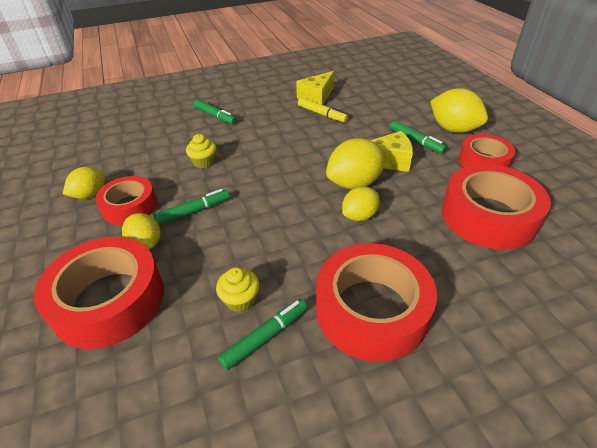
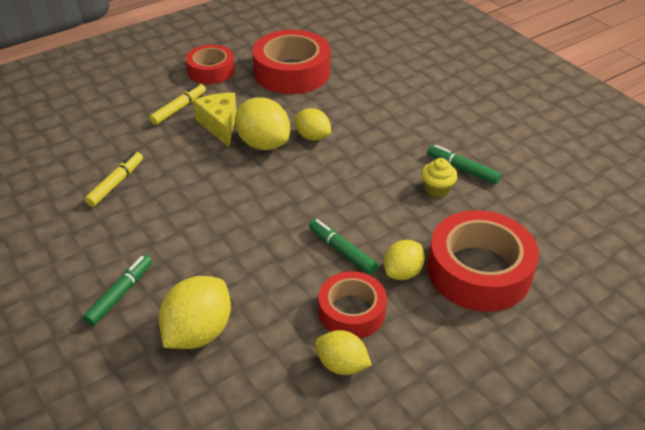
camera: 105 degrees left, 0 degrees up
yellow cupcake [186,134,216,168] -> none
yellow cheese [296,71,334,105] -> none
red tape [316,243,437,362] -> none
green marker [390,121,447,154] -> yellow marker [149,83,206,125]
yellow lemon [430,88,488,133] -> yellow lemon moved to [159,276,231,349]

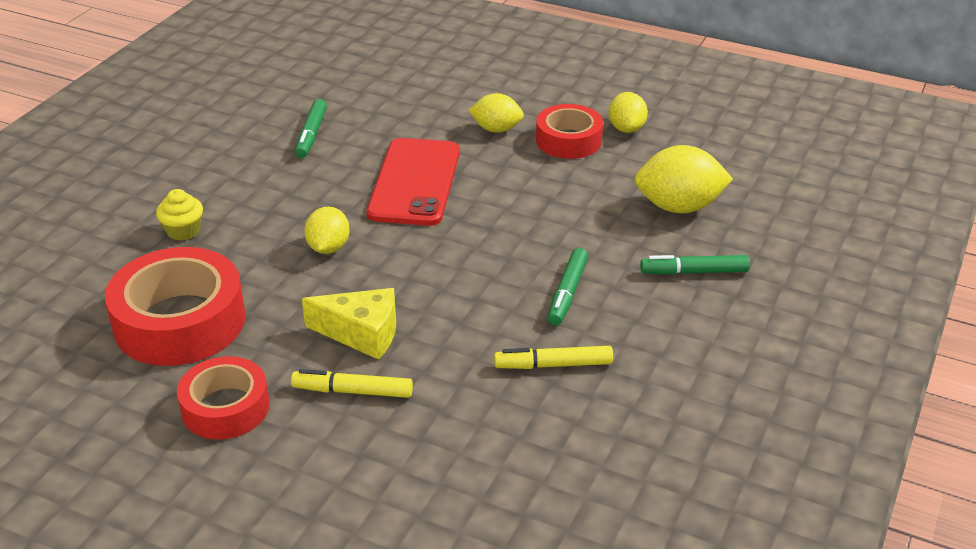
camera: 120 degrees left, 5 degrees down
yellow cheese [193,93,237,147] -> yellow cheese turned 120 degrees counterclockwise [302,288,396,360]
yellow lemon [235,97,290,150] -> none
green marker [309,219,378,275] -> green marker moved to [548,248,588,325]
yellow cupcake [421,158,458,197] -> yellow cupcake moved to [156,189,203,241]
red tape [428,210,539,312] -> none
none -> red phone [366,138,460,226]

